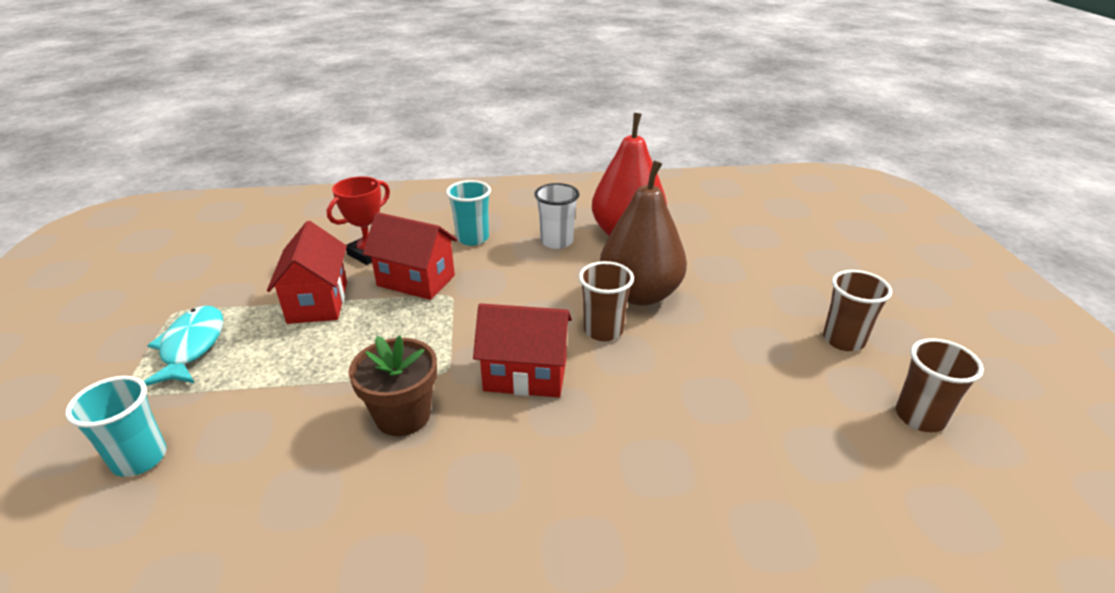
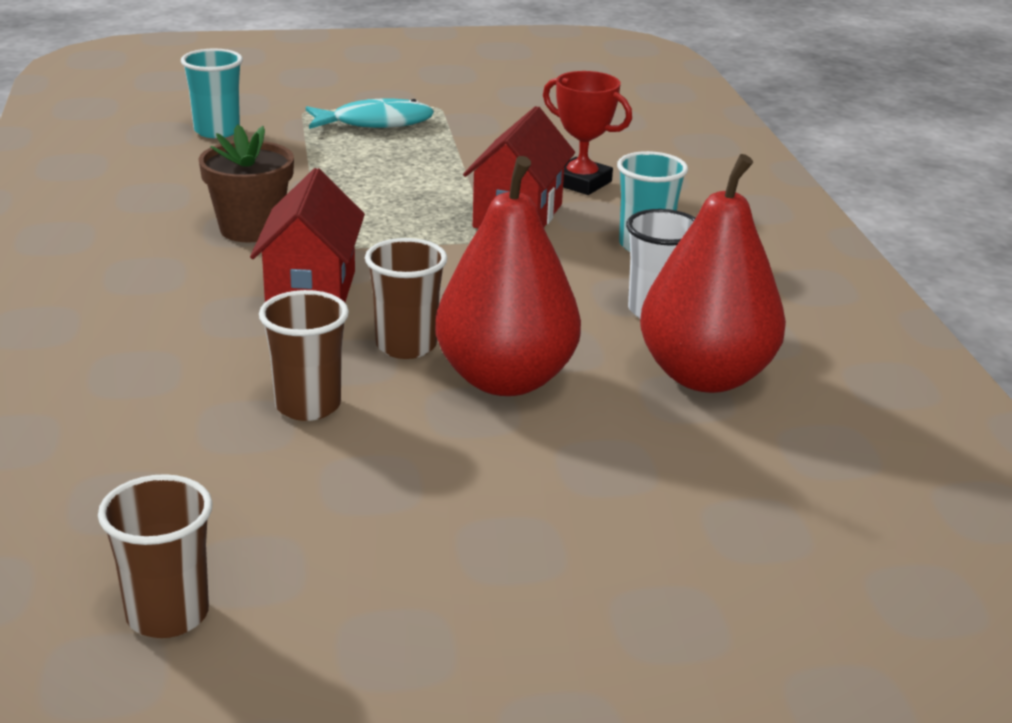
camera: 85 degrees right, 5 degrees down
red house [267,221,347,324] -> none
brown pear [600,160,687,306] -> red pear [435,156,581,396]
brown cup [823,270,892,351] -> brown cup moved to [259,290,349,421]

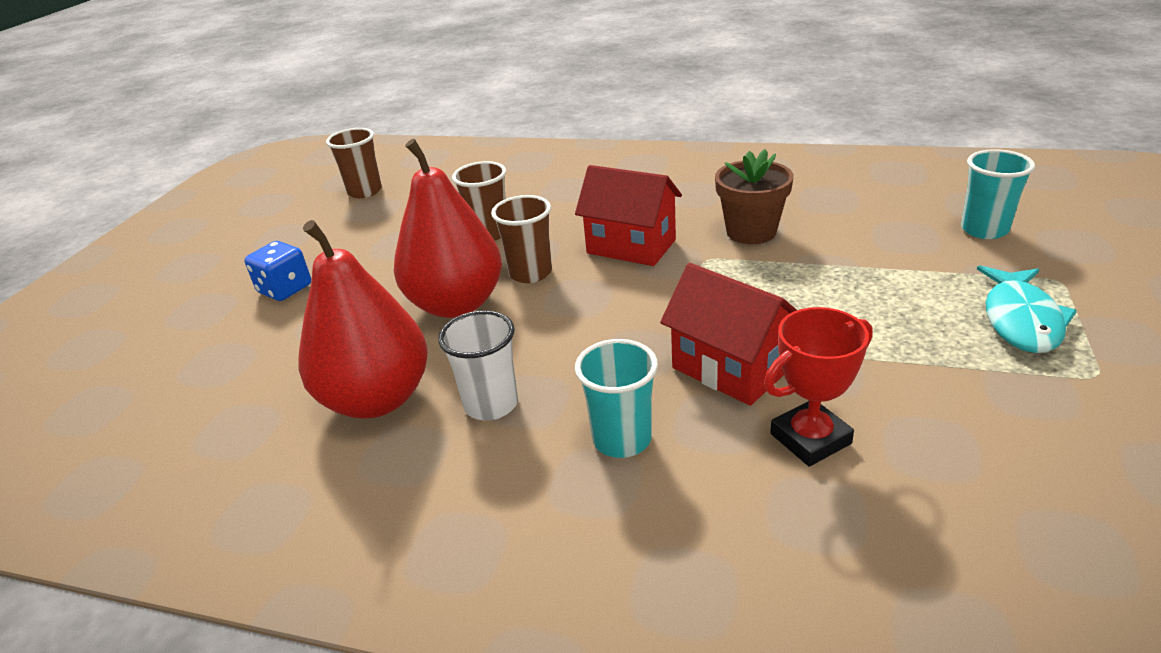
camera: 120 degrees right, 5 degrees up
none -> blue dice [244,241,311,301]

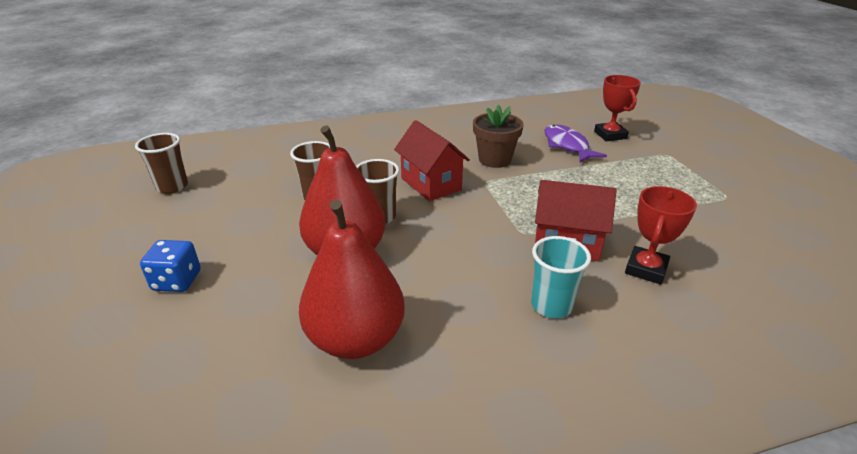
camera: 35 degrees left, 0 degrees up
white cup [438,310,518,421] -> none
red house [575,165,682,266] -> red house turned 60 degrees clockwise [394,120,470,201]
turquoise cup [961,149,1035,239] -> red trophy [594,75,641,141]
turquoise fish [977,266,1077,353] -> none
none -> purple fish [544,125,607,163]

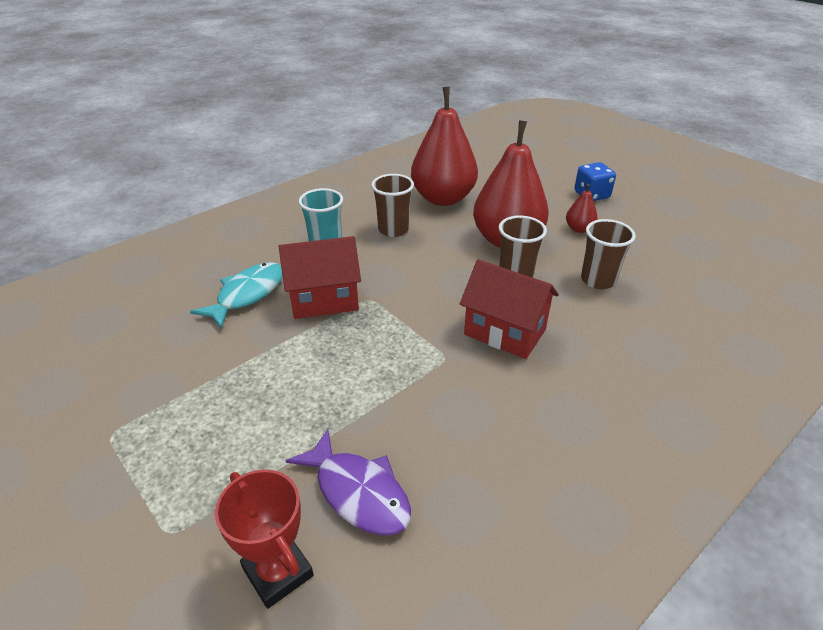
camera: 155 degrees right, 5 degrees up
brown cup [135,133,188,194] -> brown cup moved to [371,174,414,237]
brown flower pot [473,105,524,168] -> none
red trophy [625,186,697,285] -> turquoise fish [190,262,283,329]
none -> red pear [566,184,598,233]

